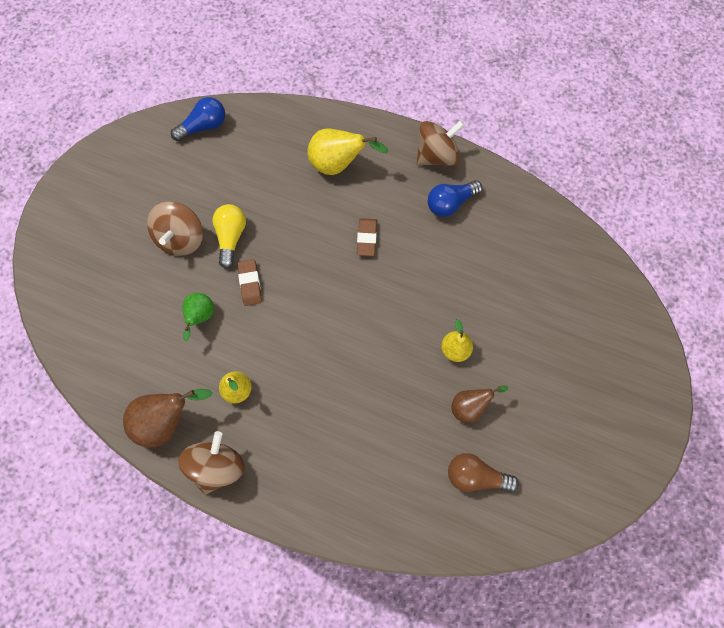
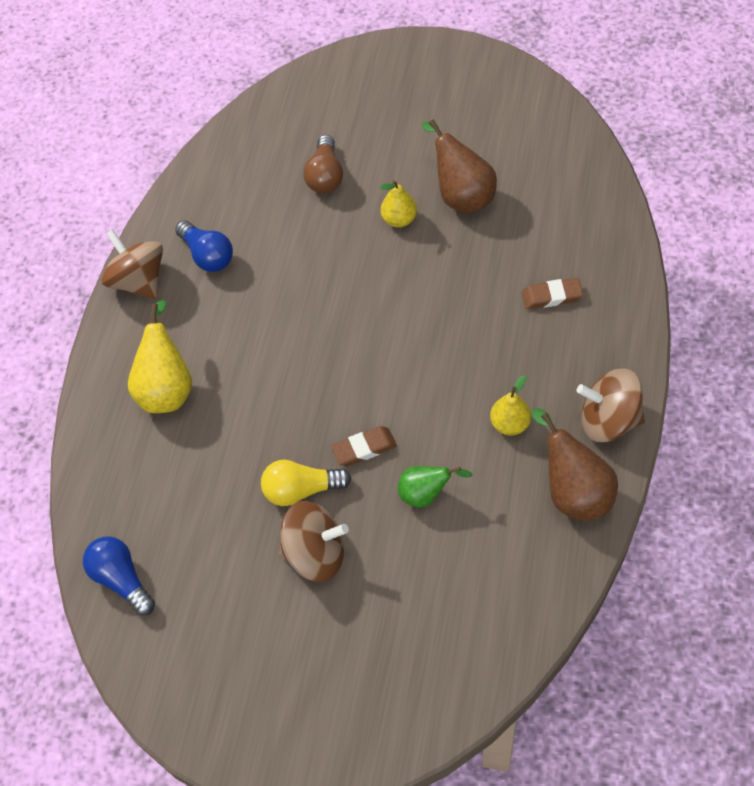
camera: 95 degrees left, 10 degrees down
brown eraser [357,218,377,256] -> brown eraser moved to [522,278,583,309]
brown light bulb [448,453,519,492] -> brown light bulb moved to [303,135,343,194]
brown pear [451,385,508,423] -> brown pear [422,120,497,214], size x1.60

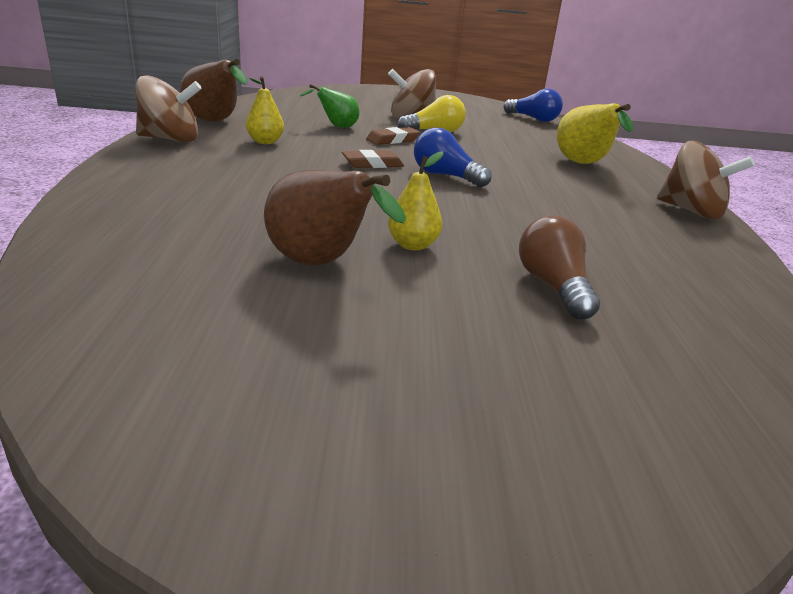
camera: 160 degrees right, 30 degrees down
blue light bulb [175,220,233,272] -> blue light bulb moved to [414,127,492,187]
brown eraser [522,278,583,309] -> brown eraser moved to [342,150,404,168]

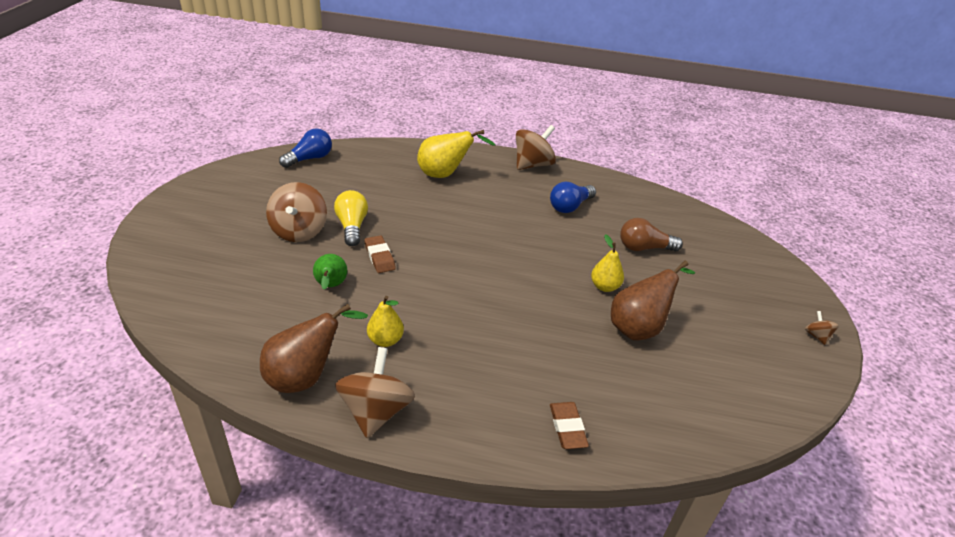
camera: 80 degrees left, 10 degrees up
brown eraser [342,150,404,168] -> brown eraser moved to [550,402,589,449]
blue light bulb [414,127,492,187] -> blue light bulb moved to [550,182,596,213]
none -> brown spinning top [805,311,839,345]

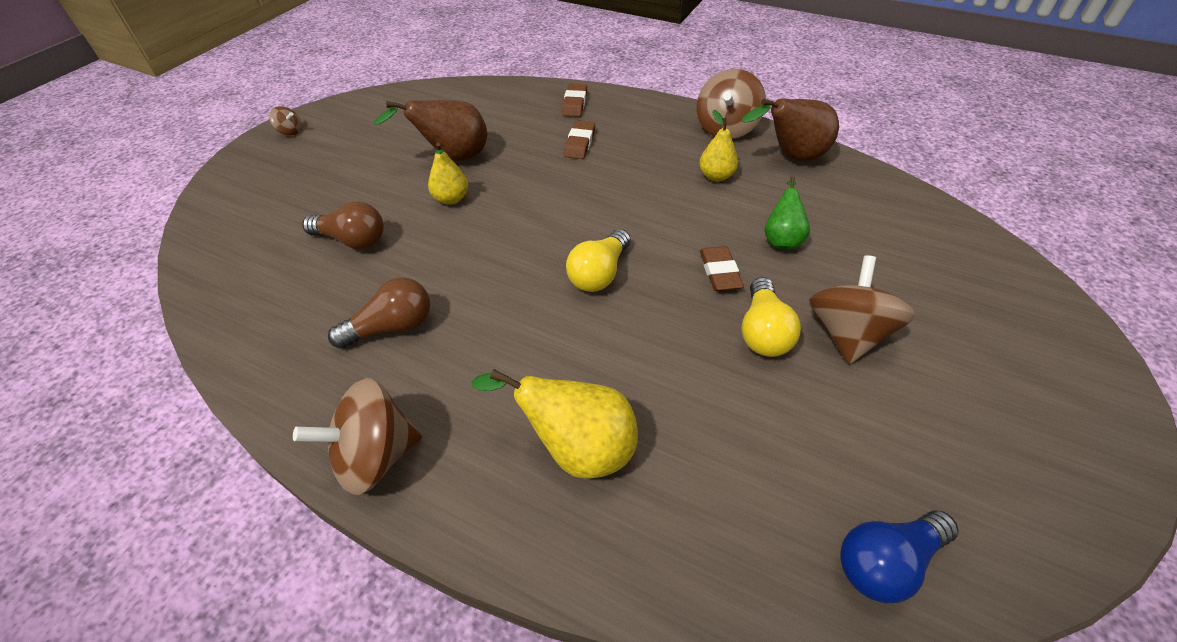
camera: 160 degrees left, 10 degrees up
blue light bulb [550,182,596,213] -> brown light bulb [328,277,430,349]
brown spinning top [805,311,839,345] -> brown spinning top turned 75 degrees counterclockwise [269,106,302,136]
none -> brown eraser [564,121,595,159]
none -> yellow light bulb [566,229,631,292]

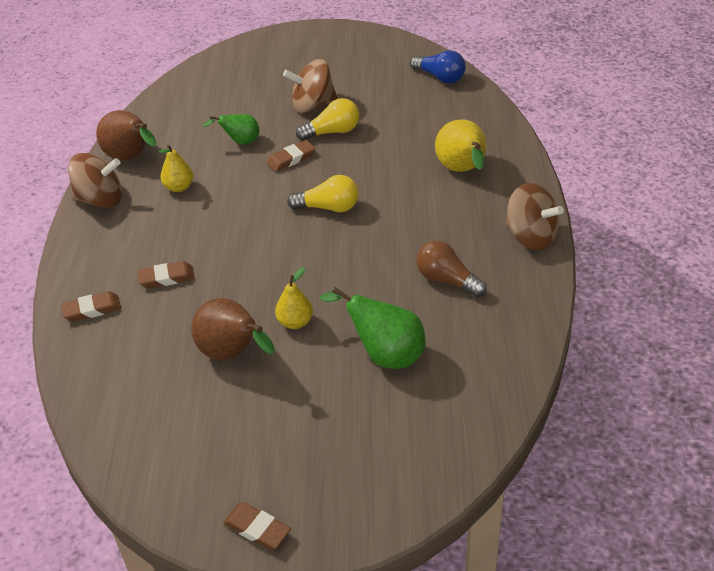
camera: 115 degrees left, 5 degrees down
brown spinning top [269,106,302,136] -> brown eraser [223,502,291,550]
brown light bulb [302,201,384,249] -> green pear [320,287,426,369]

